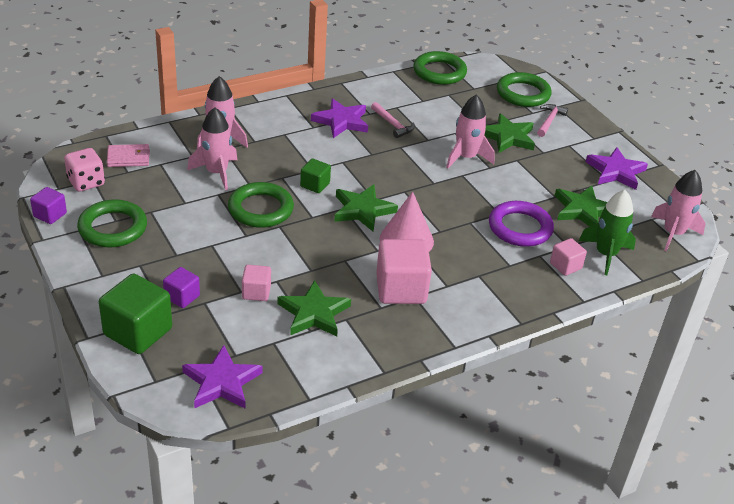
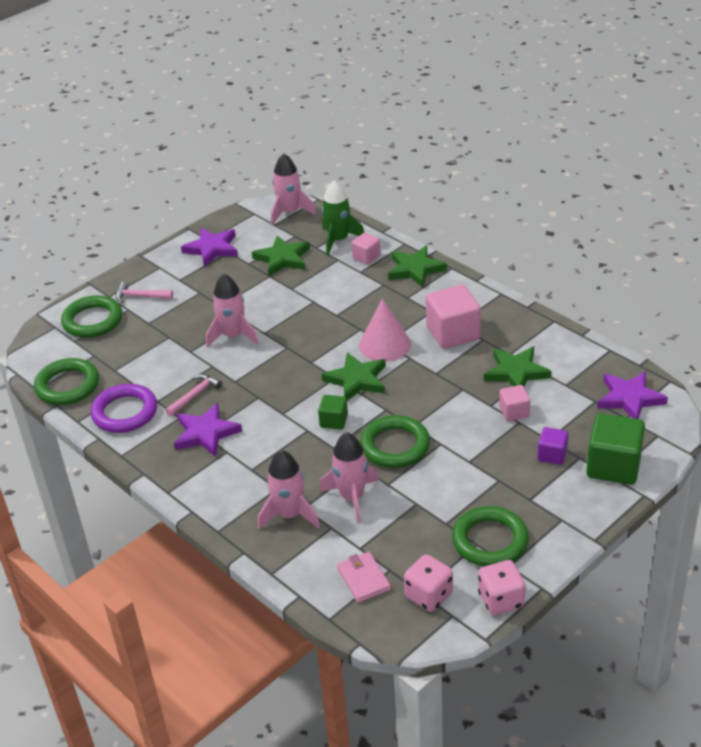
camera: 100 degrees left, 0 degrees up
purple cube [30,187,67,224] -> pink dice [478,560,525,615]
green star [484,113,535,153] -> green star moved to [388,246,447,287]
purple ring [489,201,554,247] -> purple ring moved to [91,384,157,433]

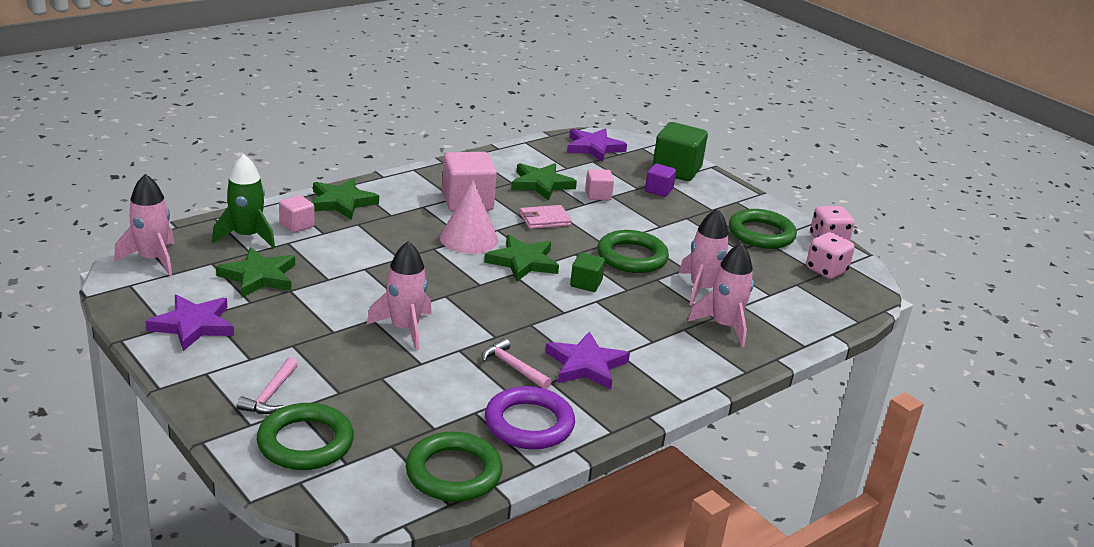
camera: 90 degrees left, 10 degrees down
pink wallet [337,552,391,603] -> pink wallet moved to [520,205,572,229]

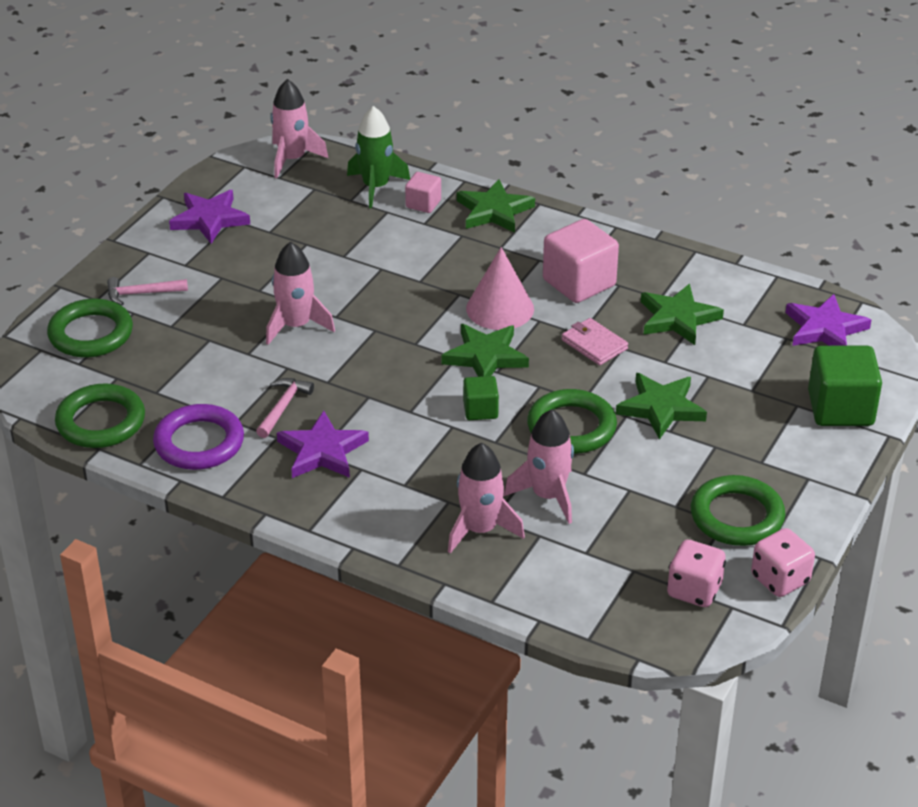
camera: 70 degrees right, 10 degrees up
green star [216,247,295,298] -> green star moved to [616,373,707,440]
pink cube [585,169,614,200] -> none
purple cube [645,163,676,197] -> none

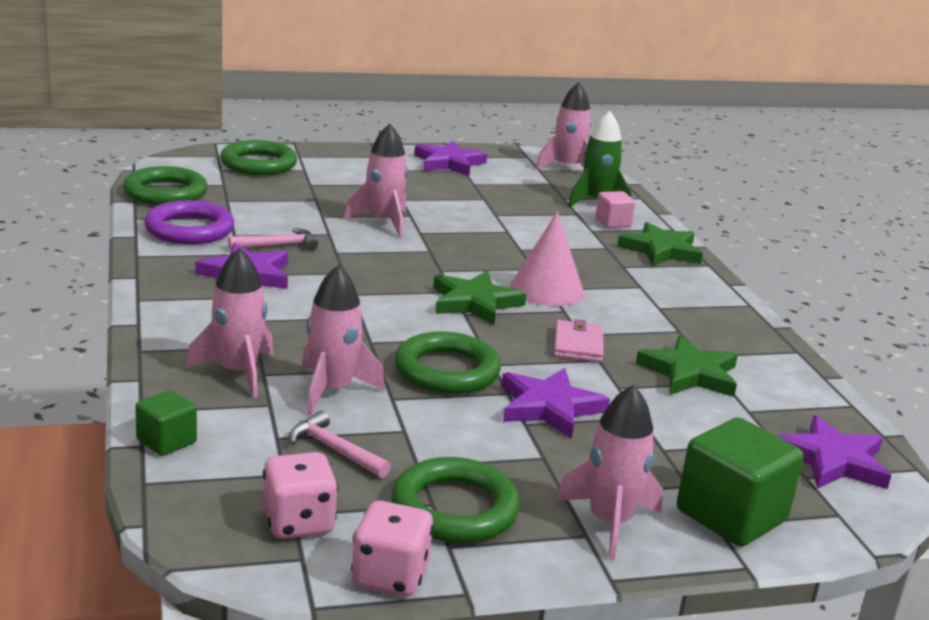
camera: 45 degrees right, 15 degrees down
pink hammer [107,277,188,305] -> pink hammer moved to [289,411,391,478]
green cube [463,376,499,420] -> green cube moved to [135,390,197,456]
pink cube [543,219,619,303] -> none
green star [616,373,707,440] -> purple star [501,368,610,439]
none -> pink rocket [557,384,663,560]

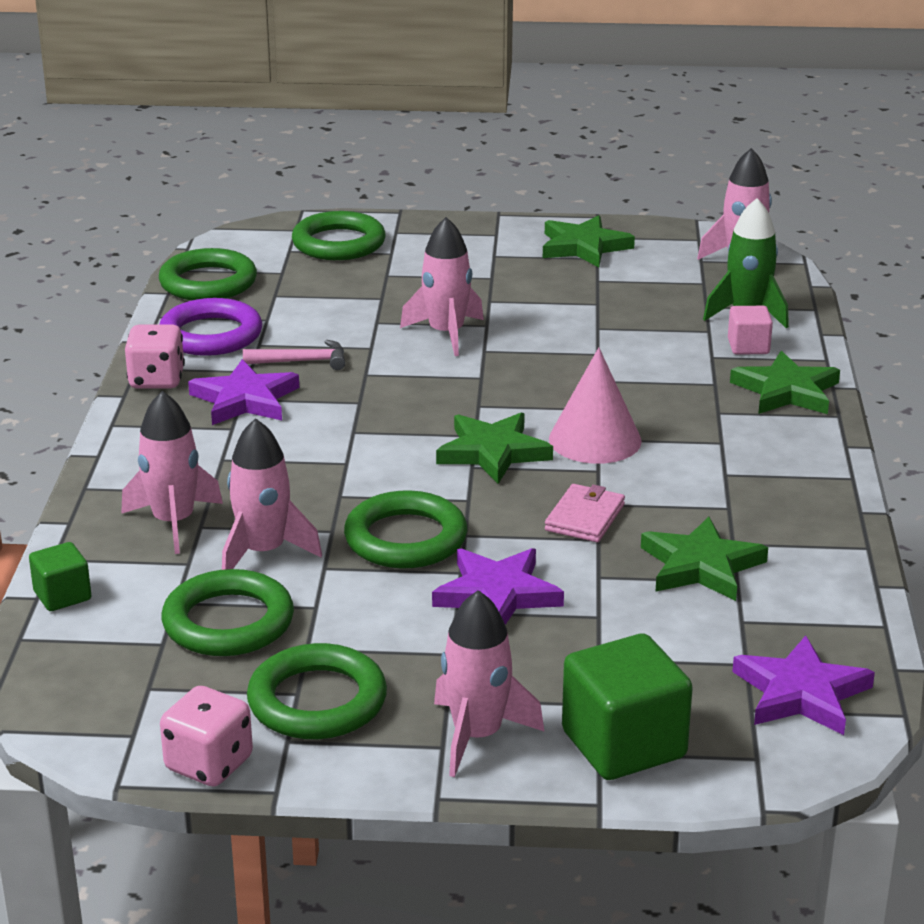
camera: 20 degrees right, 5 degrees up
pink dice [263,452,338,539] -> pink dice moved to [125,324,185,389]
pink hammer [289,411,391,478] -> green ring [162,569,294,656]
purple star [414,141,487,176] -> green star [543,215,635,267]

